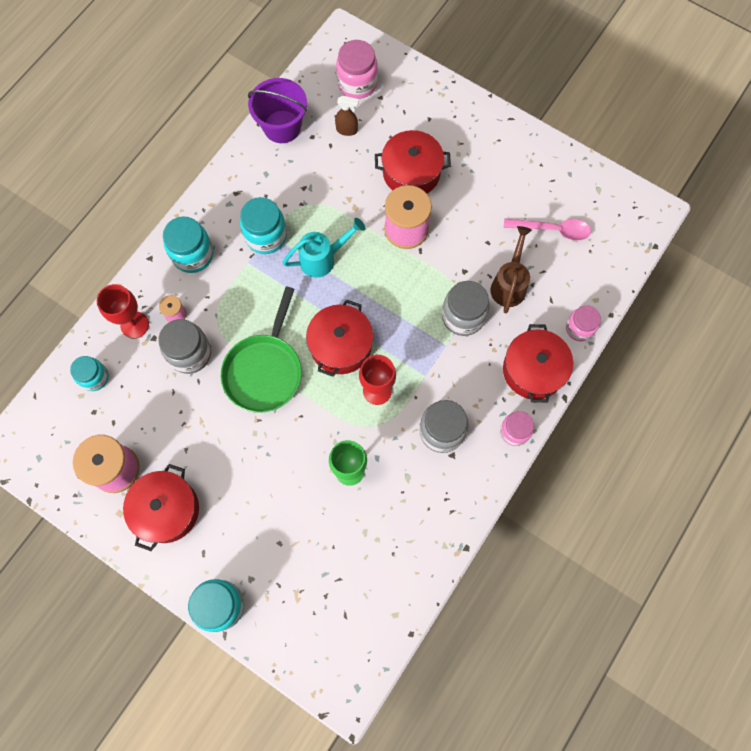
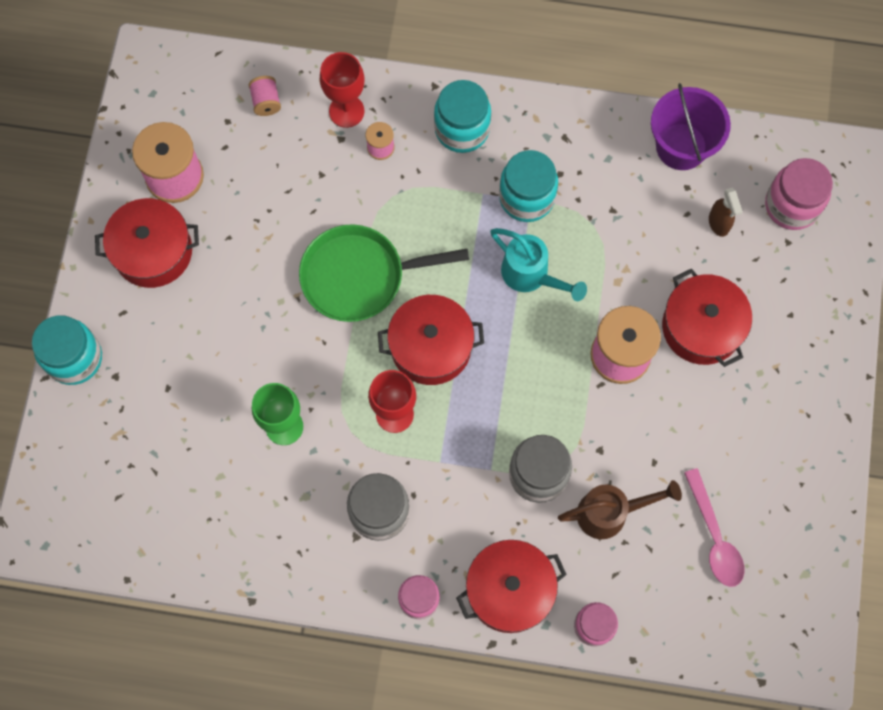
camera: 65 degrees right, 0 degrees up
turquoise jar [70,356,109,391] -> pink spool [249,76,281,116]
grey jar [158,319,211,374] -> none

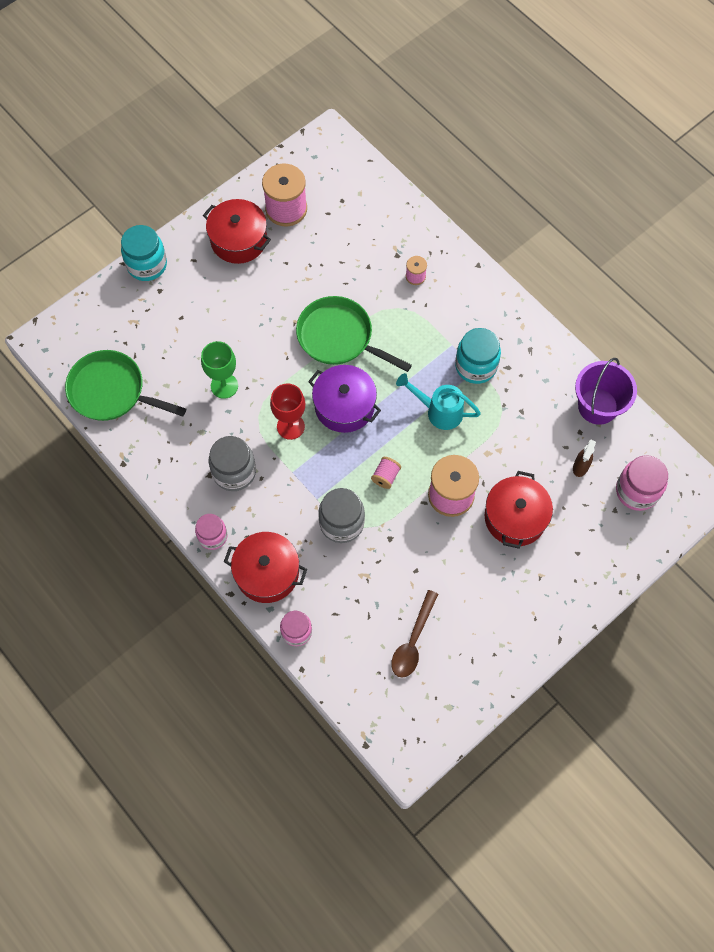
camera: 40 degrees right, 5 degrees down
pink spool [249,76,281,116] -> pink spool moved to [371,457,401,489]
red goblet [320,52,365,128] -> none
red pot [378,295,484,385] -> purple pot [308,365,381,433]
turquoise jar [434,80,491,153] -> none
turquoise watering can [491,228,587,301] -> turquoise watering can turned 120 degrees clockwise [396,373,481,430]
brown watering can [558,480,682,539] -> none
pink spoon [684,468,744,587] -> brown spoon [391,590,438,678]
none -> green pan [65,350,186,421]

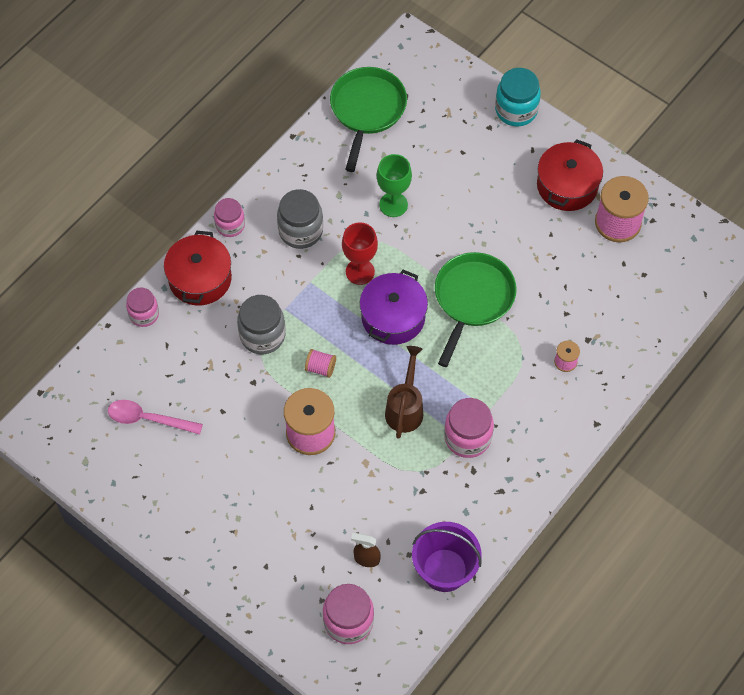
camera: 80 degrees right, 5 degrees down
brown spoon [391,590,438,678] -> pink spoon [108,400,203,435]
turquoise watering can [396,373,481,430] -> brown watering can [385,346,423,439]
turquoise jar [455,328,501,384] -> pink jar [444,398,494,458]
red pot [484,471,553,549] -> none

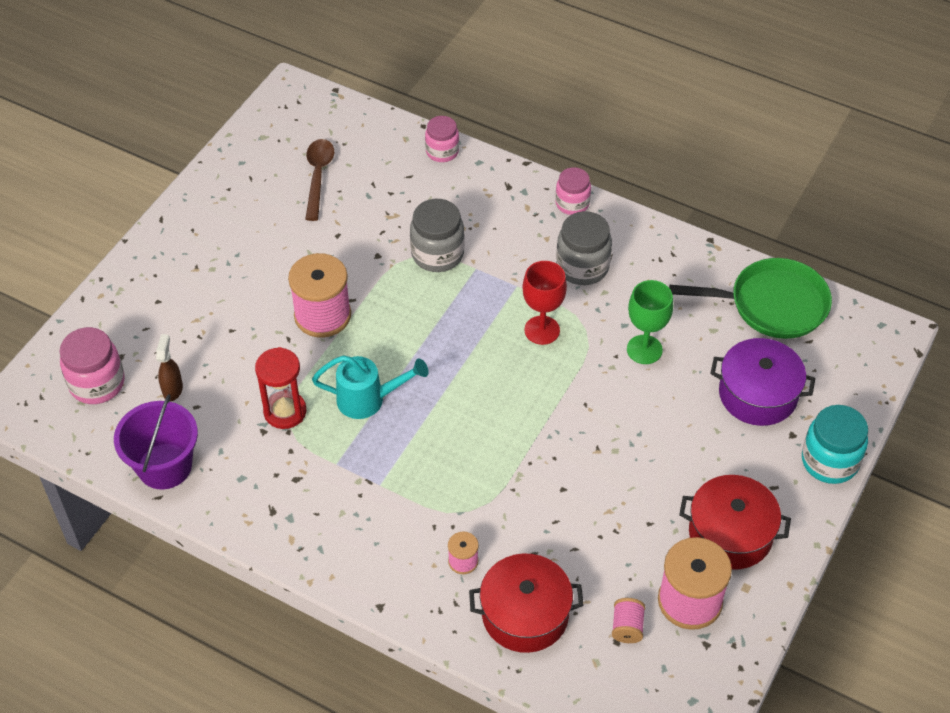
camera: 80 degrees right, 10 degrees down
pink spoon [108,400,203,435] -> brown spoon [305,139,334,221]
red pot [164,230,232,306] -> red pot moved to [469,553,584,653]
pink spool [305,349,336,378] -> pink spool moved to [612,598,645,643]
purple pot [360,270,428,345] -> purple pot moved to [710,338,815,426]
brown watering can [385,346,423,439] -> turquoise watering can [312,355,429,419]
green pan [435,252,517,367] -> none
pink jar [444,398,494,458] -> none
none -> red hourglass [255,347,306,429]

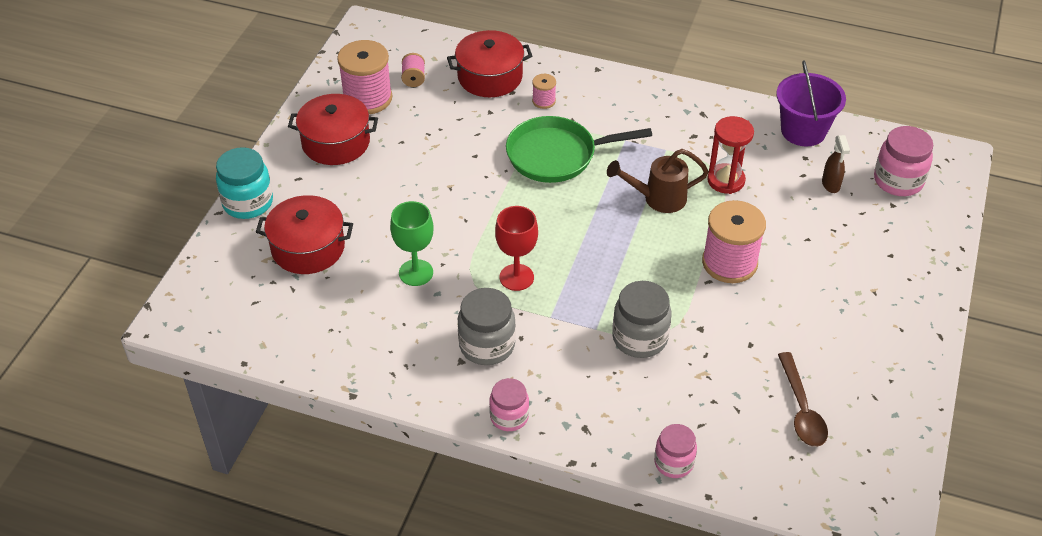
camera: 170 degrees right, 5 degrees down
turquoise watering can [312,355,429,419] -> brown watering can [607,149,709,213]
green pan [669,258,832,339] -> green pan moved to [506,116,652,183]
purple pot [710,338,815,426] -> red pot [256,195,353,274]

